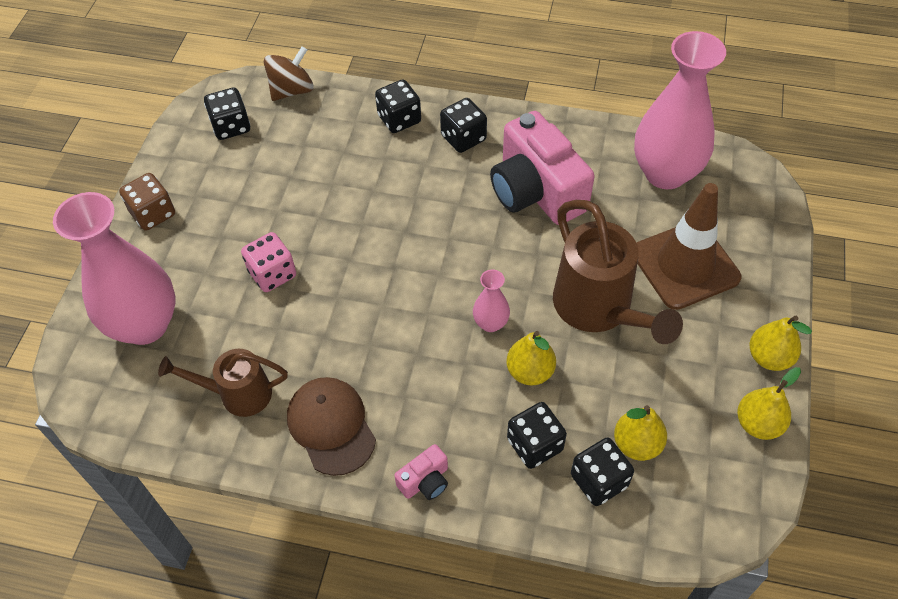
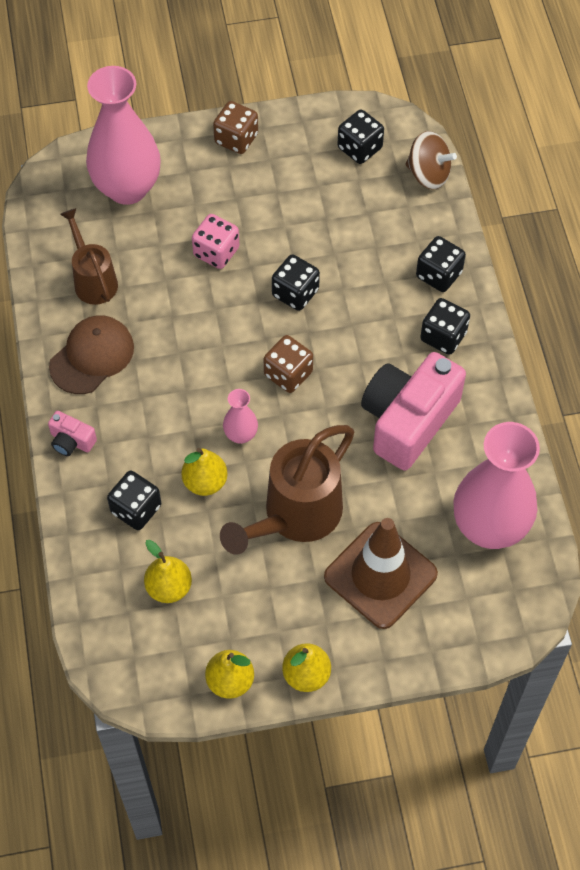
camera: 65 degrees right, 5 degrees up
black dice [571,437,634,506] -> black dice moved to [272,254,320,311]
none -> brown dice [264,335,313,393]

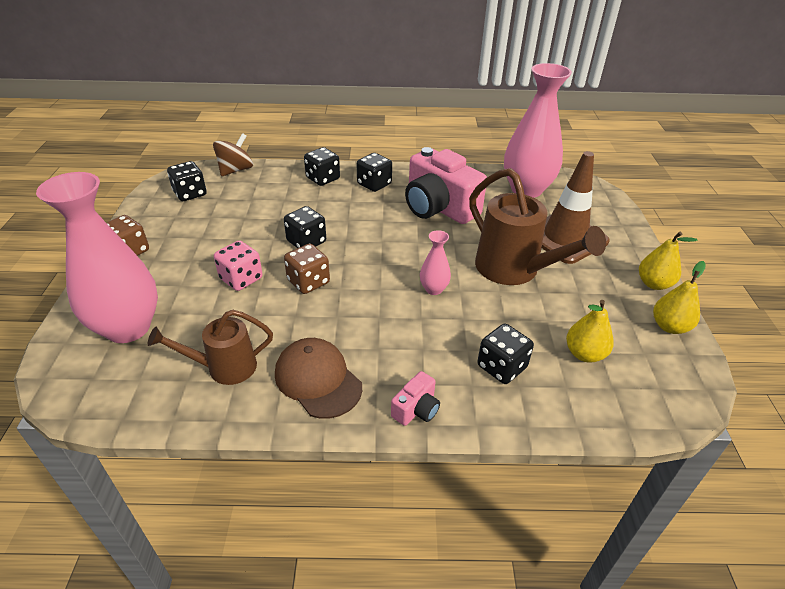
camera: 80 degrees left, 20 degrees down
yellow pear [181,448,228,496] -> none
brown dice [264,335,313,393] -> brown dice moved to [284,244,330,294]

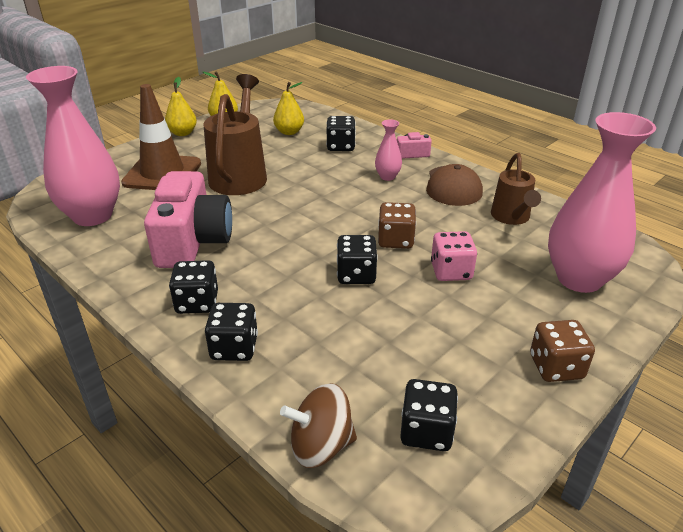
camera: 135 degrees left, 5 degrees down
brown watering can [148,310,273,385] -> brown watering can turned 60 degrees clockwise [491,153,541,225]
pink vase [420,230,451,295] -> pink vase moved to [375,119,402,181]

